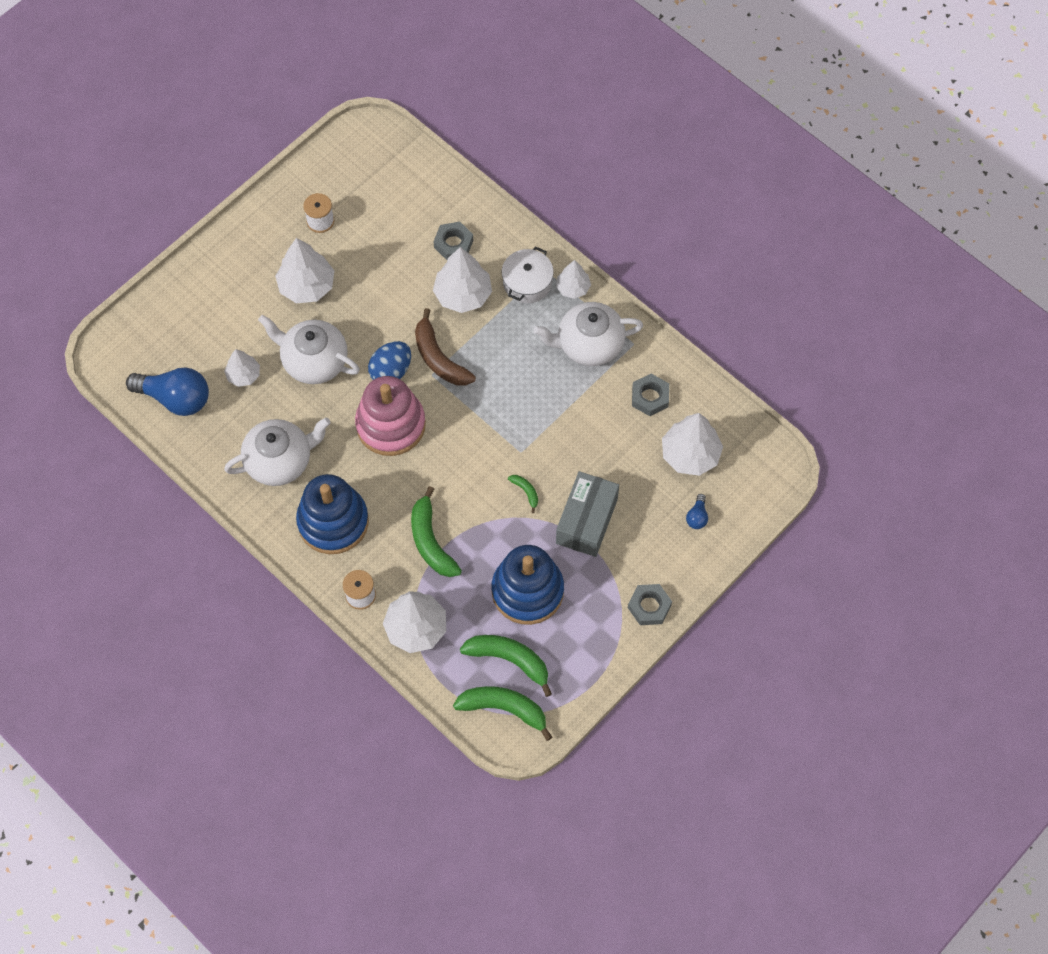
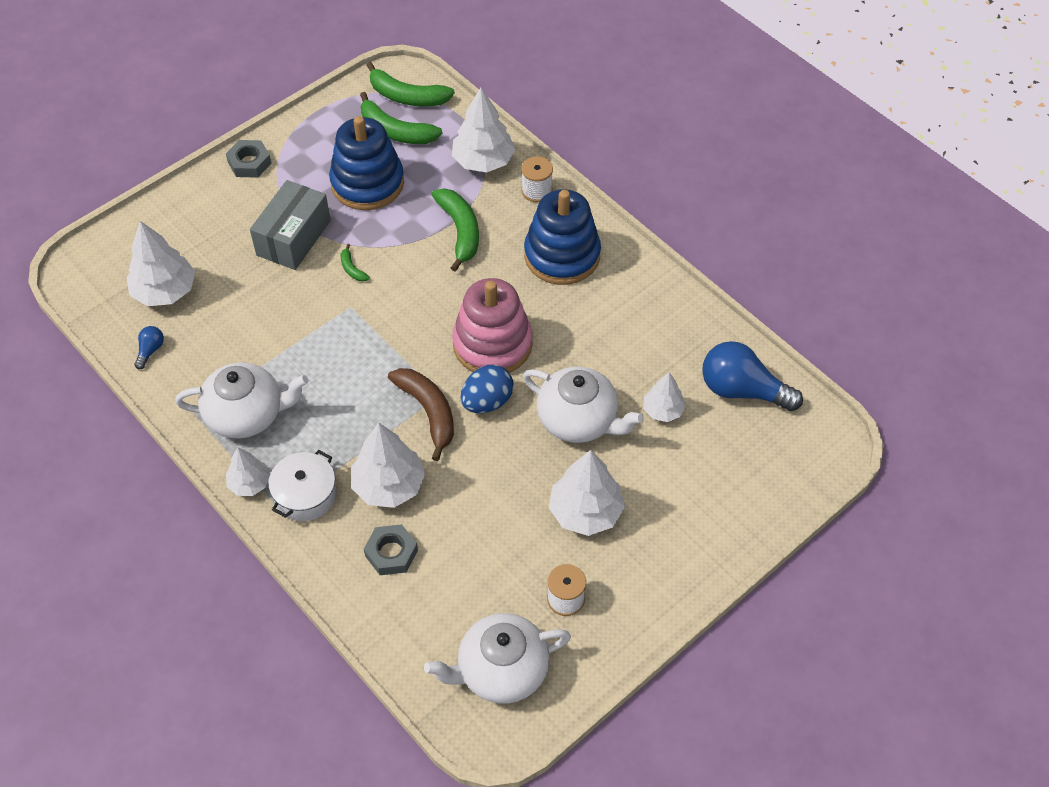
camera: 175 degrees left, 10 degrees down
white teapot [224,417,331,486] -> white teapot moved to [424,613,571,704]
grey nut [632,374,669,416] -> none
blue light bulb [686,494,708,529] -> blue light bulb moved to [134,326,164,369]

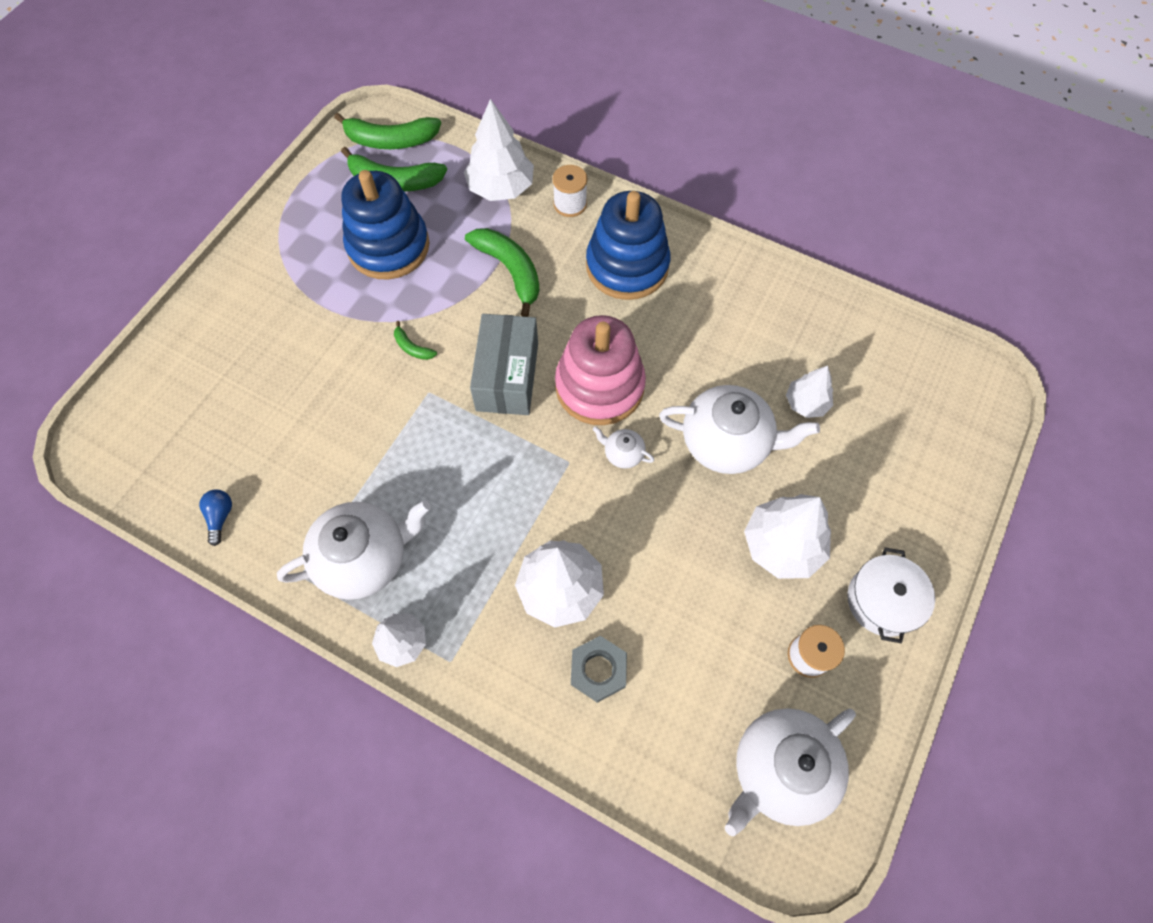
camera: 20 degrees left, 10 degrees up
white tree [126,221,196,306] -> none
grey nut [226,140,272,178] -> none
grey box [250,180,331,270] -> grey box moved to [470,314,538,415]
white pot [268,450,336,521] -> white pot moved to [847,547,935,643]
brown banana [388,368,454,461] -> none
blue egg [460,365,513,413] -> white teapot [593,427,654,469]
blue light bulb [702,341,803,411] -> none

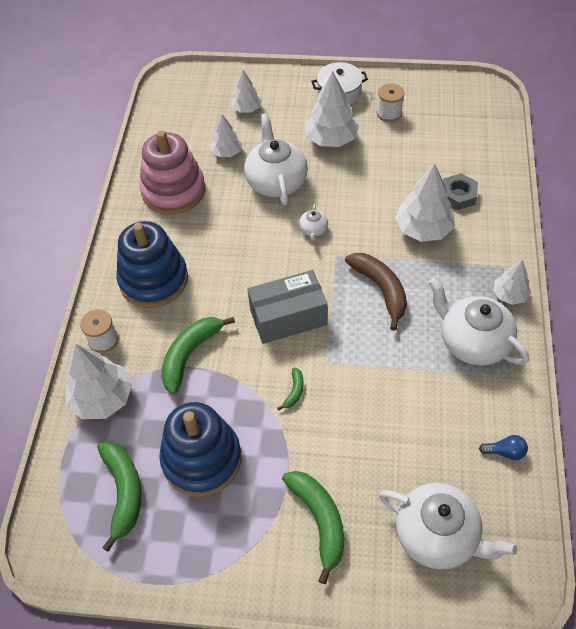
camera: 110 degrees left, 10 degrees down
blue light bulb [199,490,232,546] -> blue light bulb turned 150 degrees counterclockwise [479,435,528,460]
green banana [334,113,441,149] -> green banana moved to [282,471,344,584]
pink stacking toy [555,315,646,425] -> pink stacking toy moved to [139,131,205,215]
white teapot [725,708,856,836] -> white teapot moved to [379,483,517,570]
none -> white tree [231,70,262,113]
none -> brown banana [345,253,407,331]

